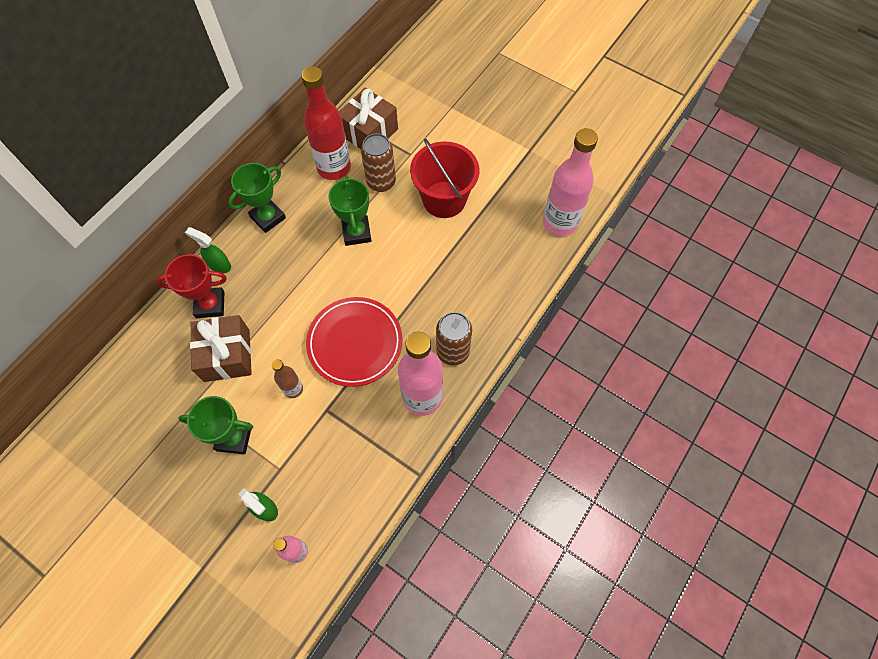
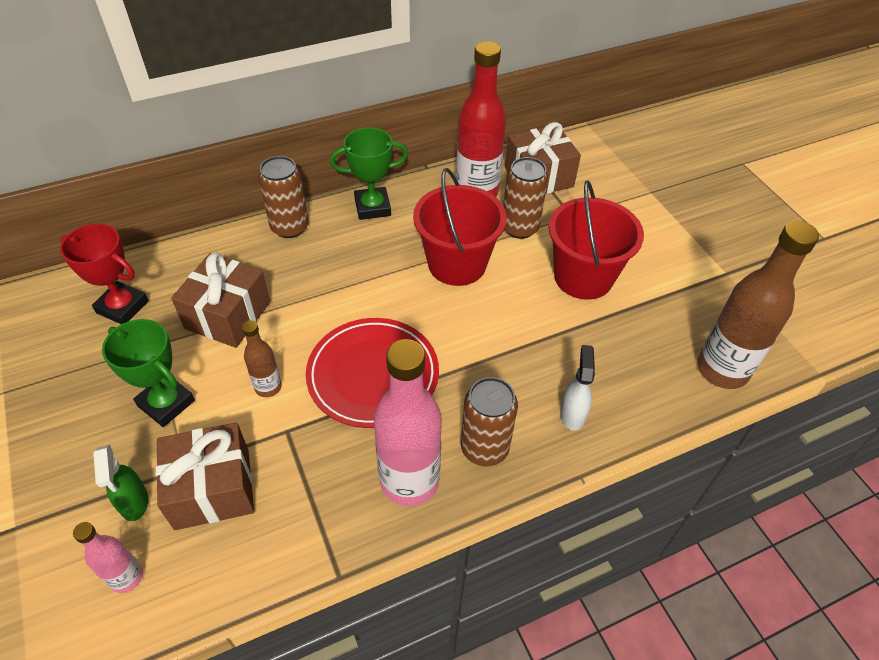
camera: 30 degrees right, 15 degrees down
red trophy [156,254,227,318] -> red trophy moved to [60,224,149,324]
green spray bottle [185,227,231,273] -> brown can [258,156,309,238]
green trophy [329,175,371,246] -> red bucket [413,168,507,286]
pink bottle [543,128,598,236] -> brown bottle [697,221,819,389]
none -> brown gift [156,422,254,530]
none -> white spray bottle [560,345,595,431]

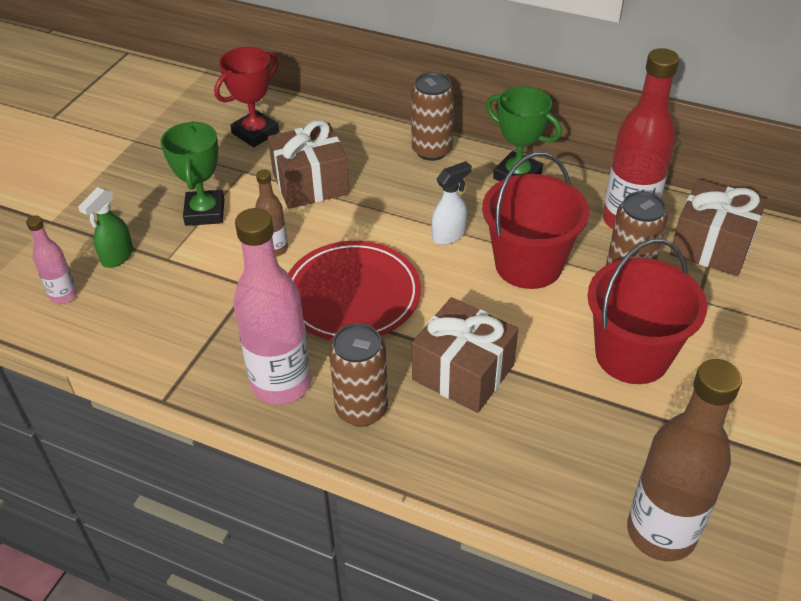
camera: 50 degrees right, 5 degrees down
red trophy [60,224,149,324] -> red trophy turned 60 degrees clockwise [214,47,279,147]
brown gift [156,422,254,530] -> brown gift moved to [412,297,518,413]
white spray bottle [560,345,595,431] -> white spray bottle moved to [432,161,472,245]

